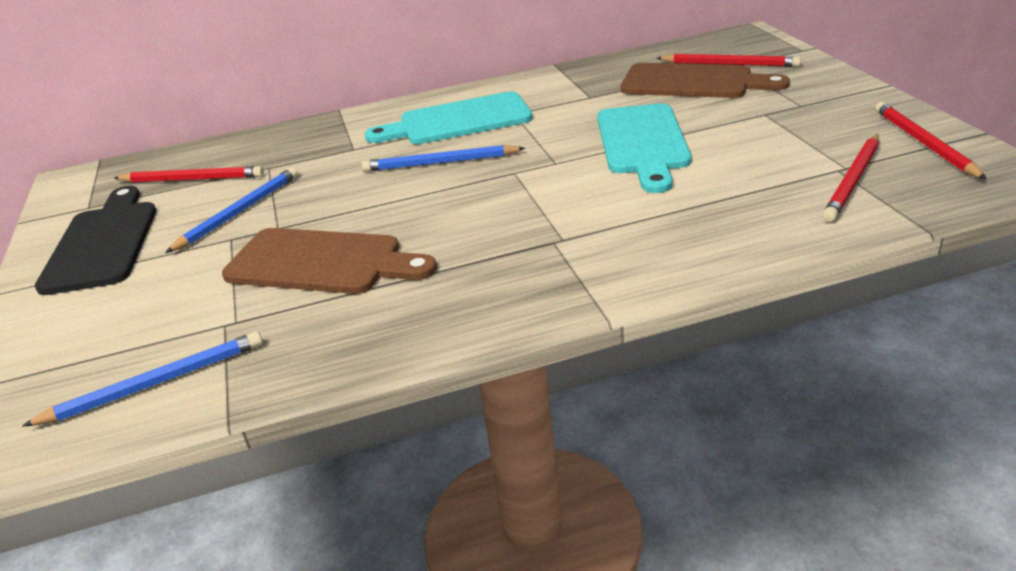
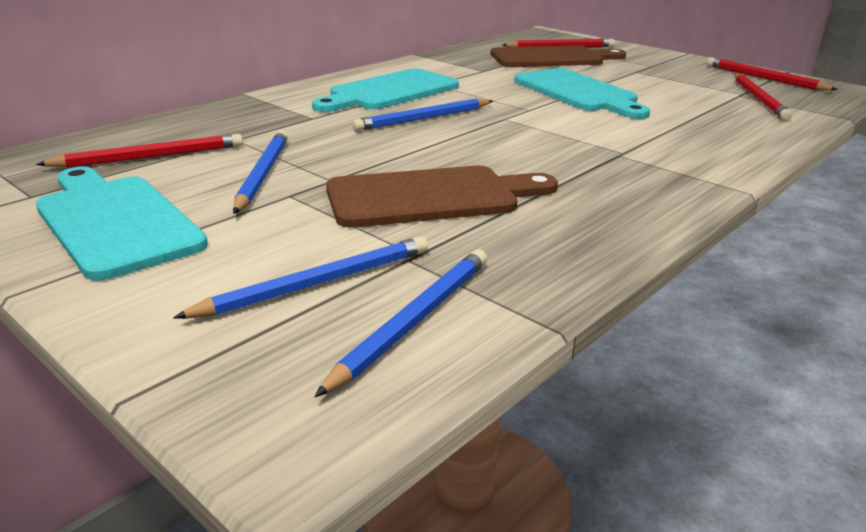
camera: 35 degrees left, 5 degrees down
black cutting board [34,186,156,295] -> turquoise cutting board [36,167,208,280]
none -> blue pencil [173,236,428,319]

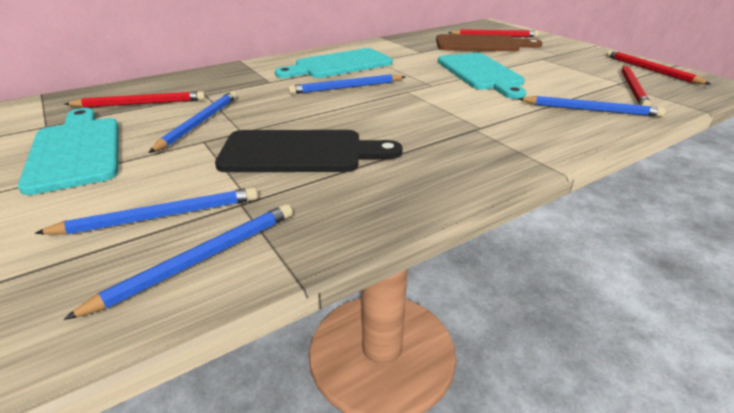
camera: 15 degrees right, 5 degrees up
brown cutting board [326,166,558,227] -> black cutting board [215,130,403,172]
none -> blue pencil [518,96,666,117]

